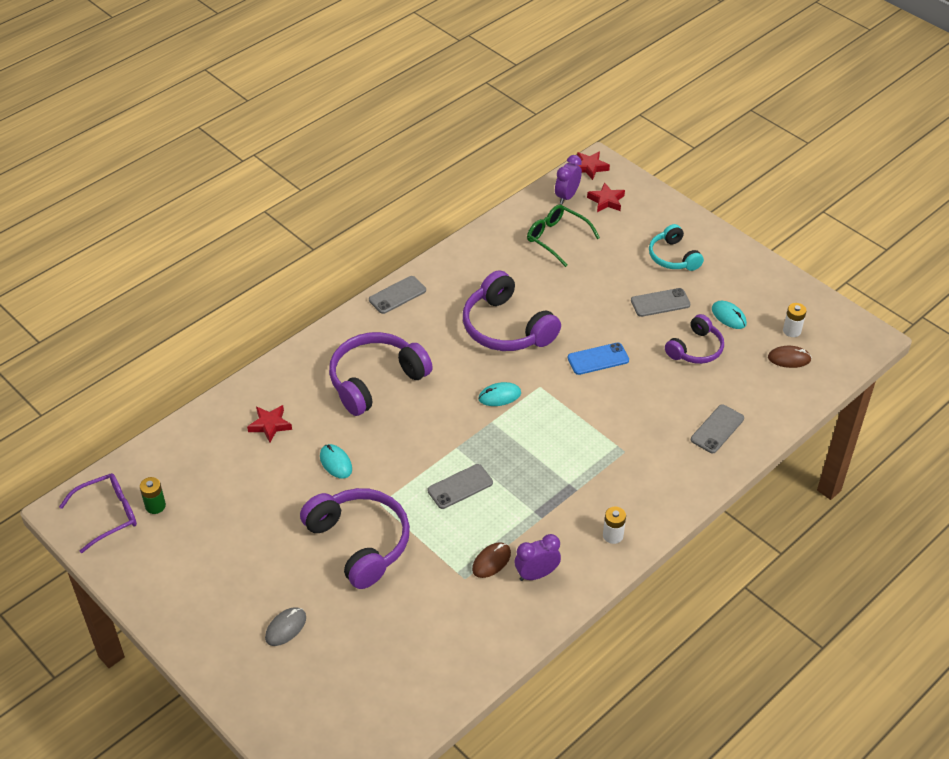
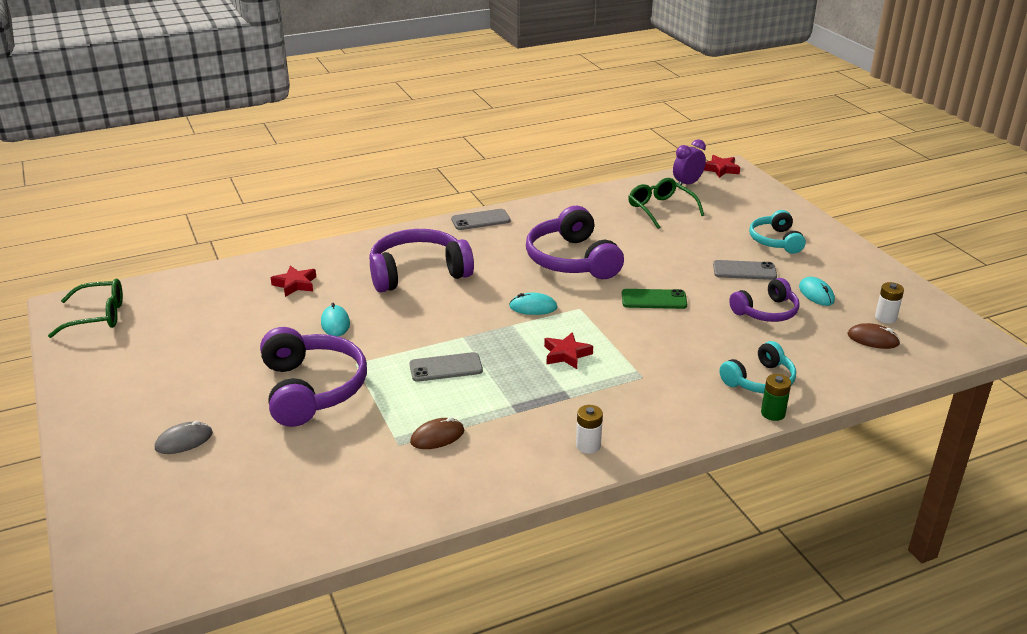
camera: 20 degrees right, 15 degrees down
purple glasses [59,473,137,553] -> green glasses [48,279,123,338]
green battery [140,477,166,514] -> green battery moved to [761,374,791,421]
purple clock [515,534,561,581] -> none
blue phone [568,343,629,375] -> green phone [622,289,687,309]
red star [587,182,625,212] -> red star moved to [544,332,593,369]
grey phone [691,404,744,453] -> turquoise headphones [719,341,796,393]

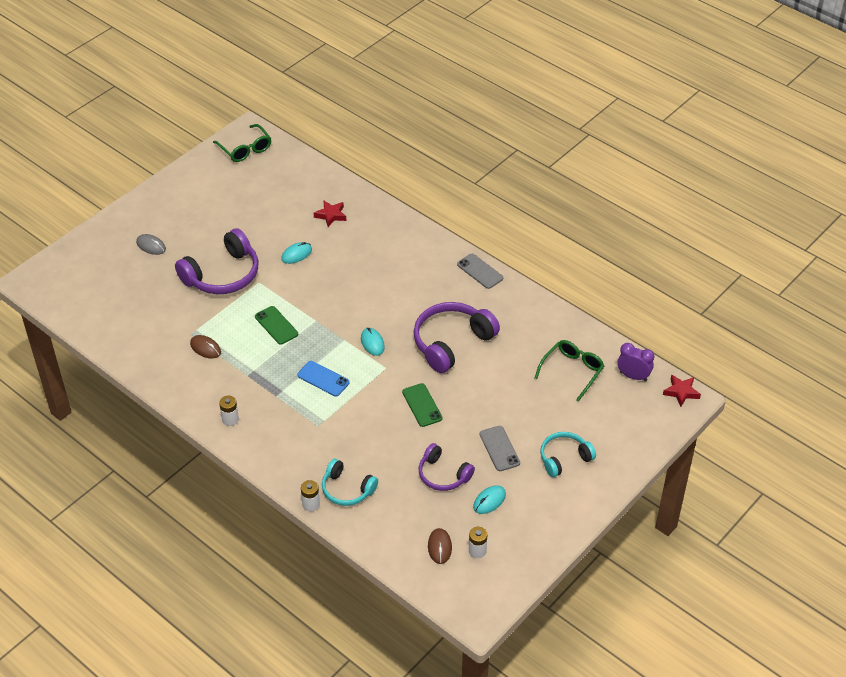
camera: 65 degrees right, 15 degrees up
purple headphones [369,229,474,292] -> none
grey phone [409,352,483,382] -> green phone [255,306,298,345]
red star [544,332,593,369] -> blue phone [297,361,350,396]
green battery [761,374,791,421] -> white battery [301,480,320,511]

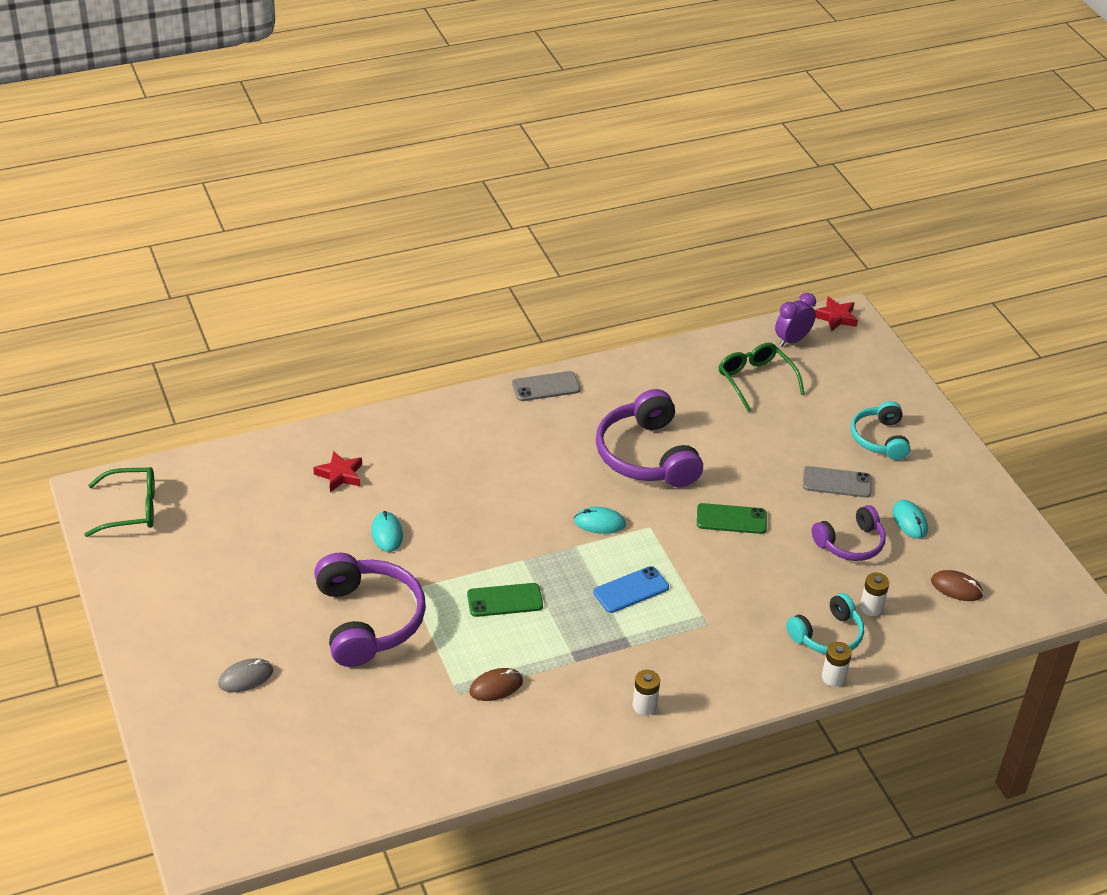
camera: 65 degrees left, 5 degrees down
white battery [469,527,487,558] -> white battery moved to [860,573,889,616]

